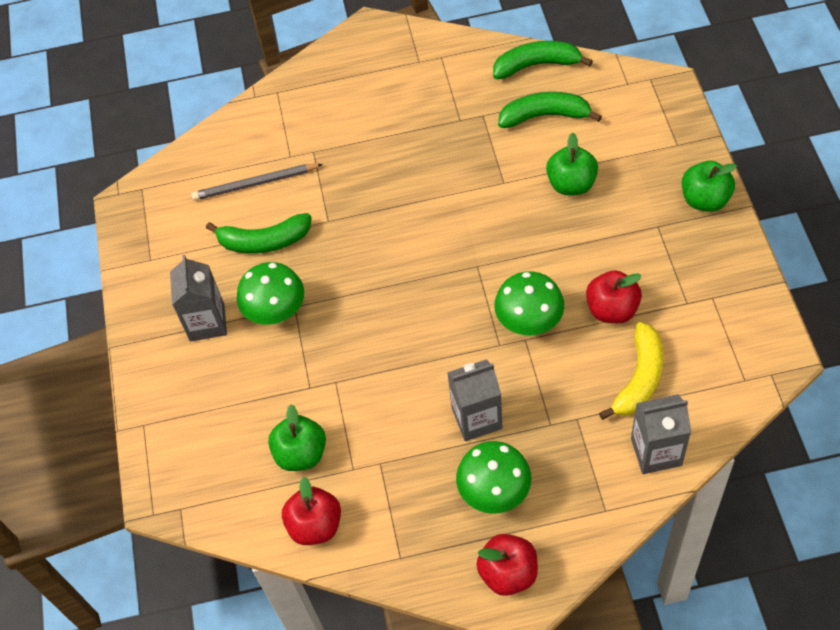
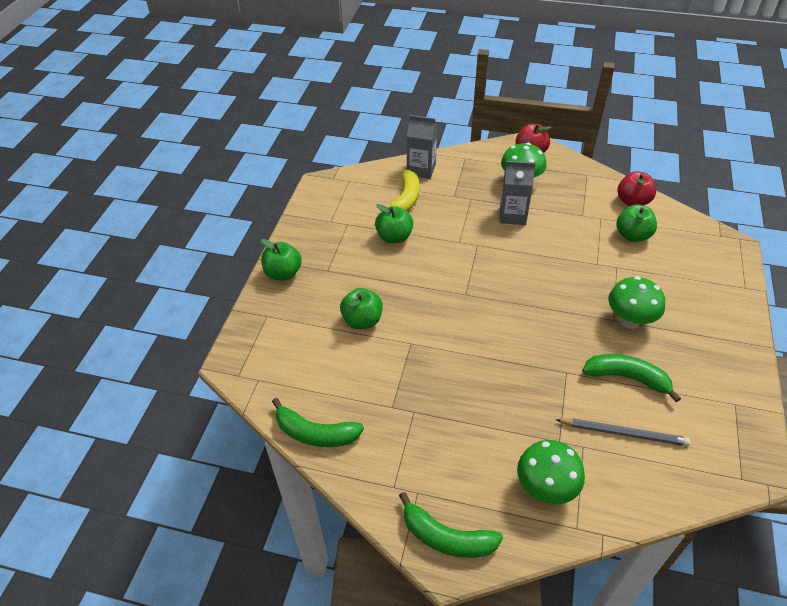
camera: 160 degrees left, 10 degrees down
grey carton [170,255,227,342] -> none
green mushroom [494,271,564,335] -> green mushroom moved to [517,440,585,504]
green banana [498,92,602,128] -> green banana moved to [399,492,503,558]
red apple [586,270,642,323] -> green apple [375,204,413,243]
yellow banana [599,322,663,420] -> yellow banana turned 150 degrees clockwise [378,170,419,215]

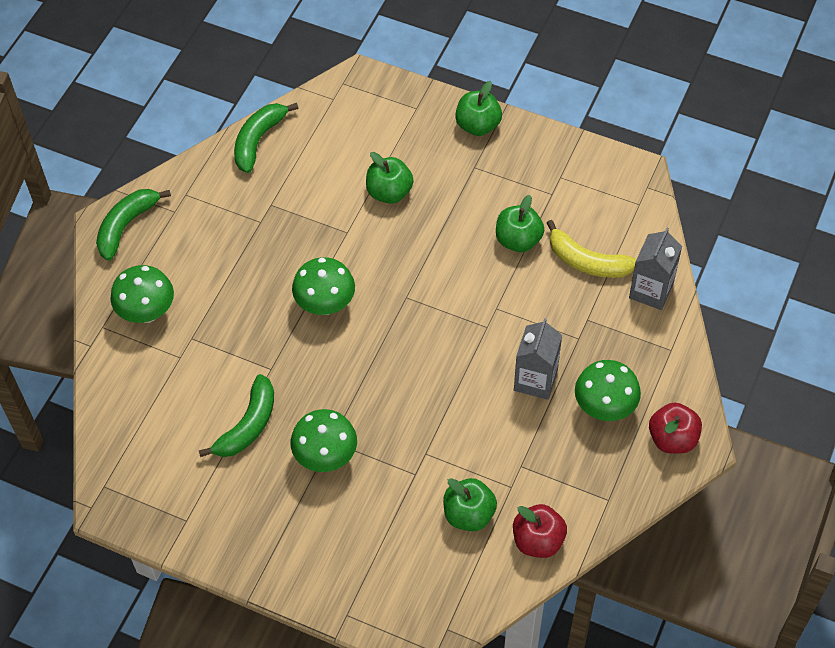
camera: 100 degrees right, 10 degrees up
grey pencil [556,418,691,446] -> none
none -> green mushroom [292,257,355,315]

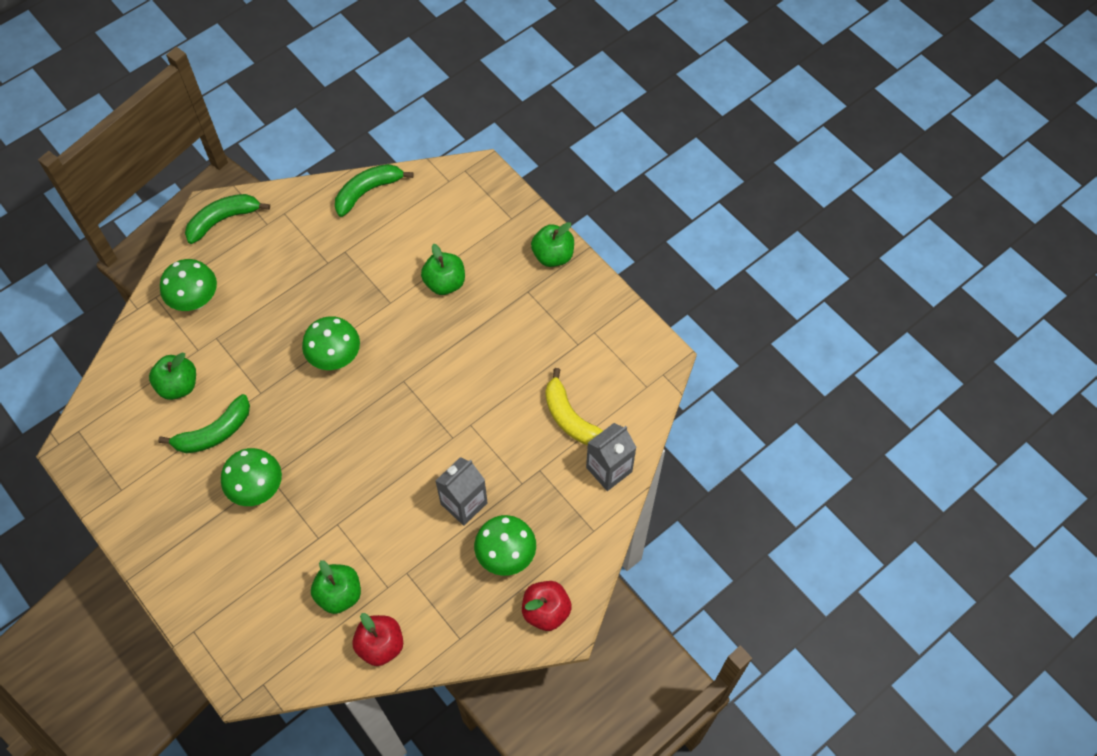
camera: 25 degrees right, 5 degrees up
green apple [496,195,544,252] -> green apple moved to [149,353,196,400]

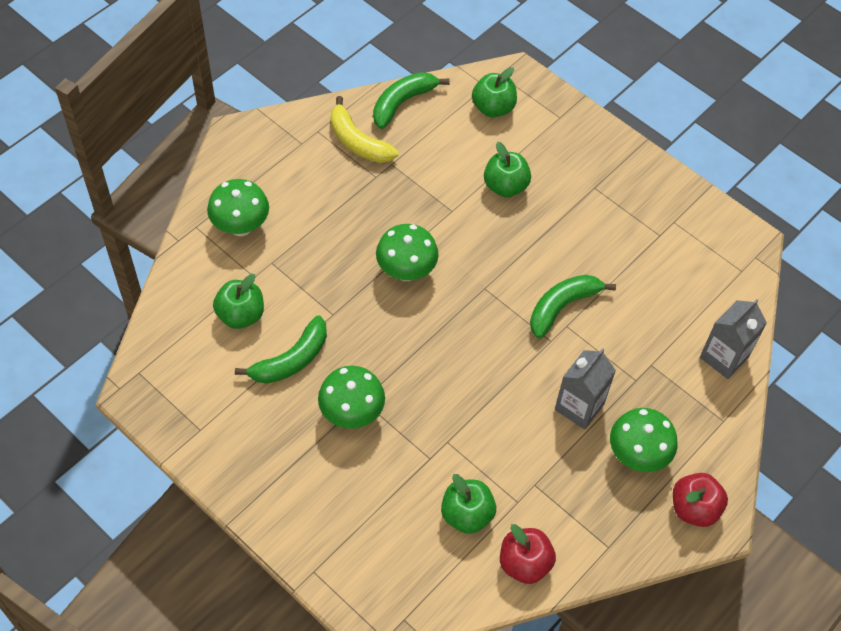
camera: 10 degrees left, 5 degrees down
green banana [185,194,270,244] -> green banana moved to [530,275,616,338]
green apple [531,222,574,267] -> green apple moved to [472,67,517,117]
yellow banana [545,368,603,445] -> yellow banana moved to [330,96,398,163]

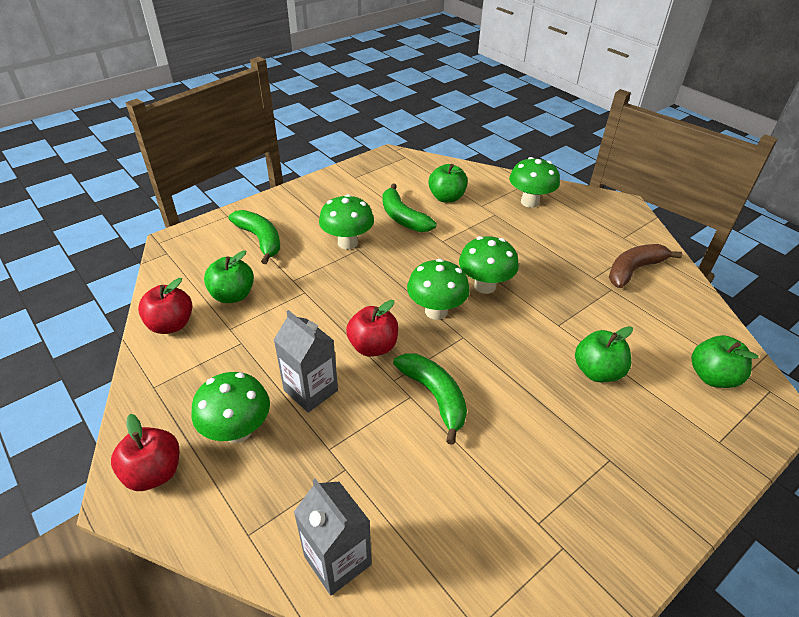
camera: 100 degrees right, 15 degrees down
yellow banana [330,96,398,163] -> brown banana [609,244,682,288]
green banana [373,72,450,129] -> green banana moved to [229,210,280,264]
none -> red apple [346,300,398,357]
none -> green mushroom [407,259,470,320]

